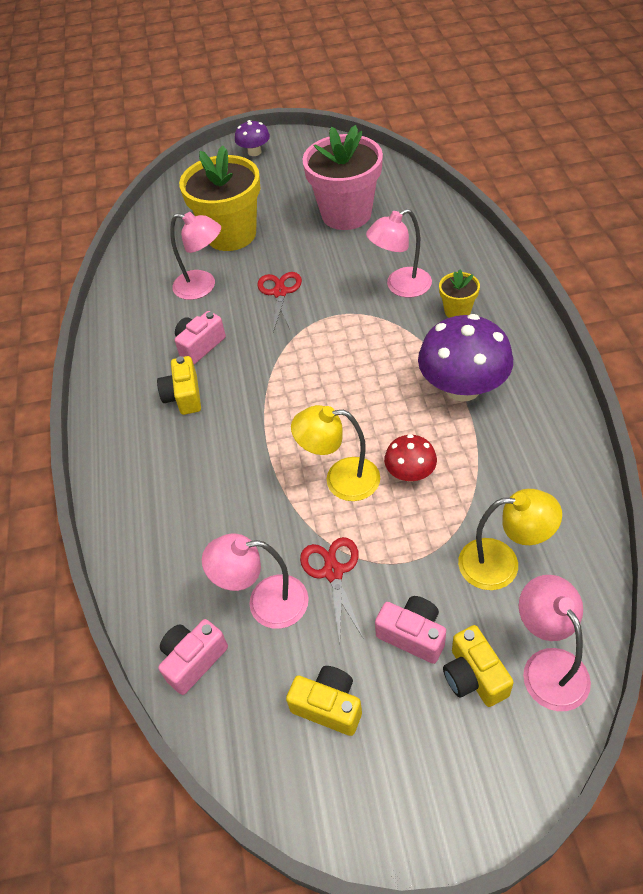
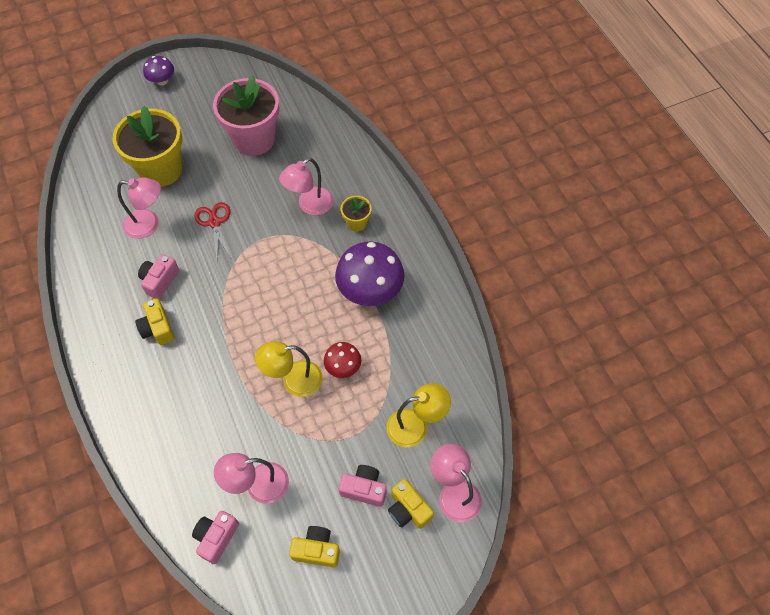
camera: 20 degrees left, 10 degrees up
red scissors [300,537,363,642] -> none

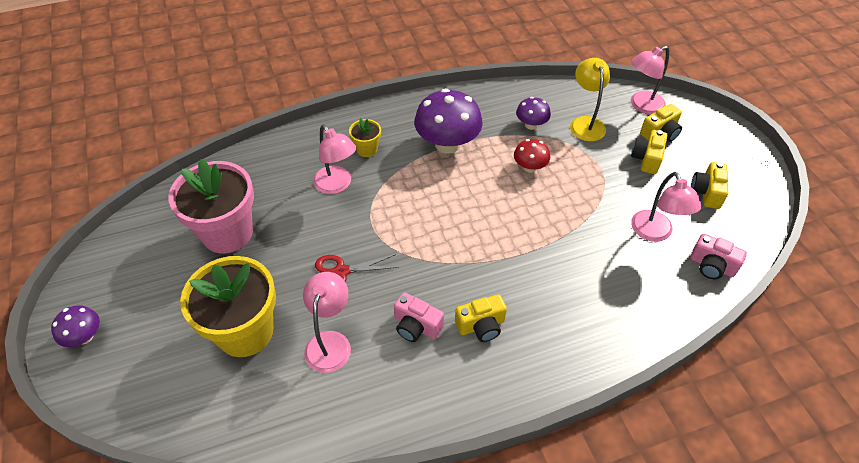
camera: 85 degrees left, 10 degrees down
yellow lamp [255,341,323,397] -> none
pink camera [339,465,387,507] -> yellow camera [631,130,667,174]
none -> purple mushroom [516,97,551,130]

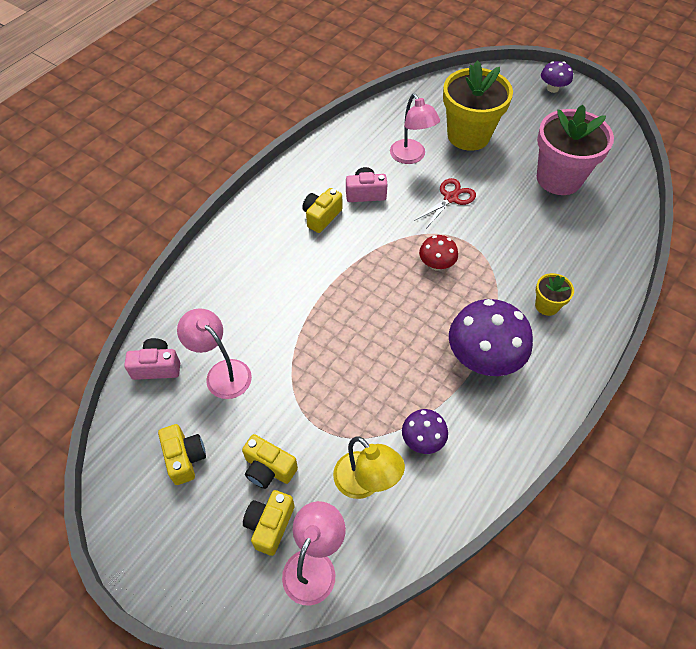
camera: 145 degrees right, 5 degrees up
pink lamp [313,125,356,194] -> none
red mushroom [514,139,550,173] -> red mushroom moved to [419,235,458,271]
yellow camera [631,130,667,174] -> yellow camera turned 135 degrees clockwise [242,434,298,489]

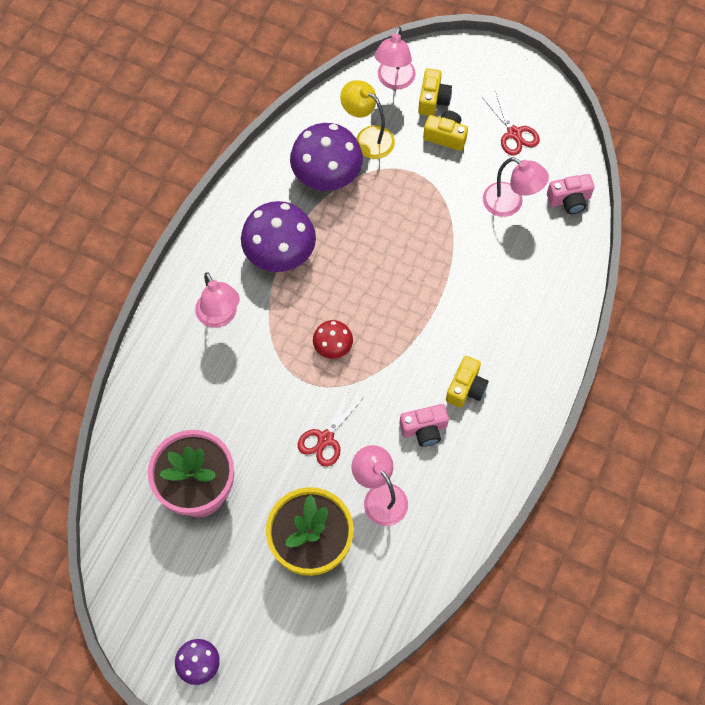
camera: 170 degrees right, 10 degrees up
yellow camera [158,424,206,485] -> red scissors [482,91,540,155]
purple mushroom [402,409,448,454] -> purple mushroom [290,123,363,191], size x1.90
yellow flower pot [535,273,574,316] -> pink lamp [195,272,240,328]

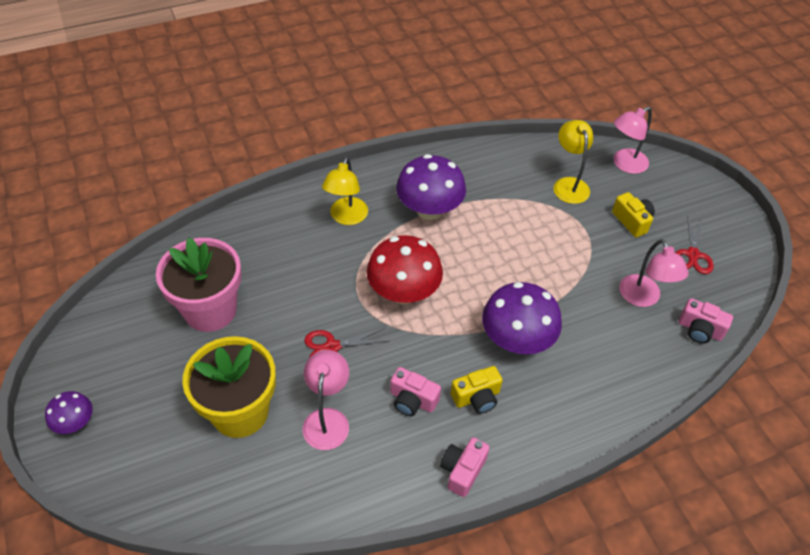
camera: 40 degrees right, 15 degrees down
pink lamp [195,272,240,328] -> yellow lamp [322,157,368,225]
purple mushroom [290,123,363,191] -> purple mushroom moved to [482,282,562,354]
red mushroom [313,320,353,359] -> red mushroom [367,235,443,304], size x1.90
yellow camera [418,68,452,116] -> none
none -> pink camera [440,437,490,497]

